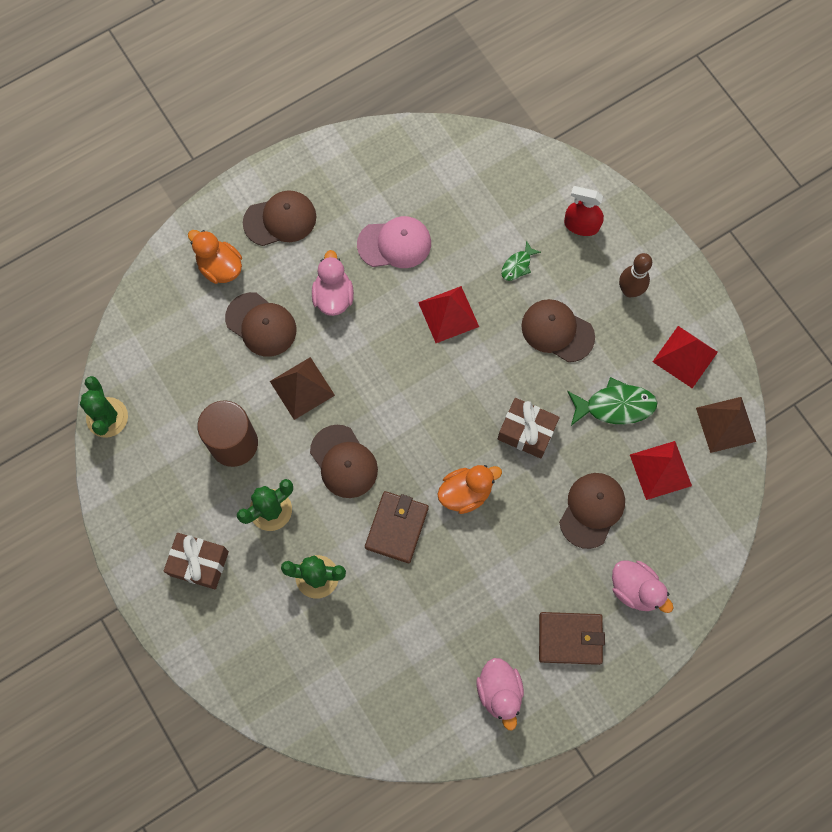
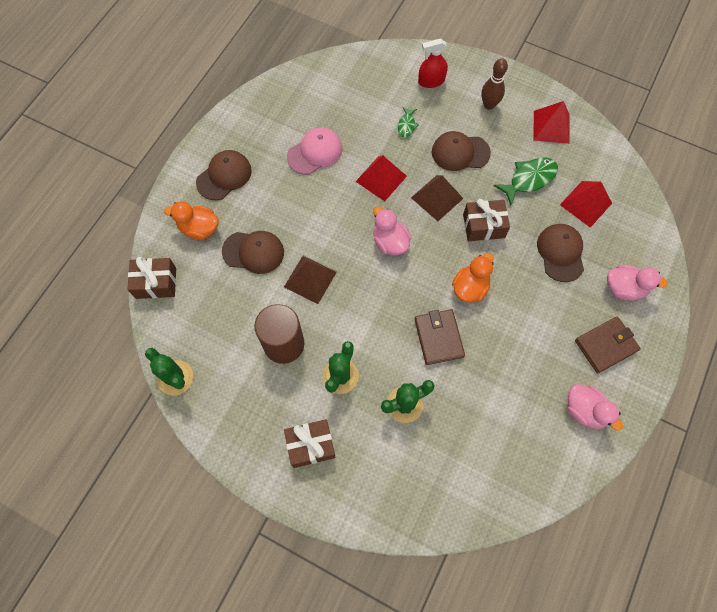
camera: 30 degrees left, 5 degrees down
brown cap [310,425,378,498] -> none
pink duck [312,250,354,316] -> pink duck moved to [373,206,411,256]
brown pyramid [696,397,756,453] -> brown pyramid moved to [411,175,464,221]
none -> brown gift [128,257,176,299]

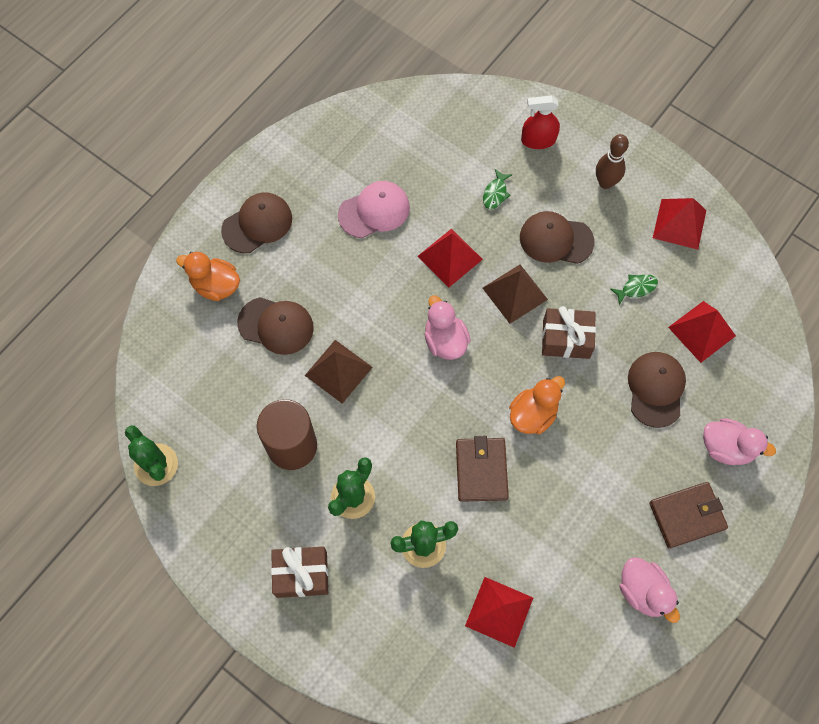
camera: 10 degrees right, 0 degrees up
brown gift [128,257,176,299] -> none
green fish [493,158,558,206] -> green fish [610,274,658,305], size x0.55
none -> red pyramid [465,577,533,648]

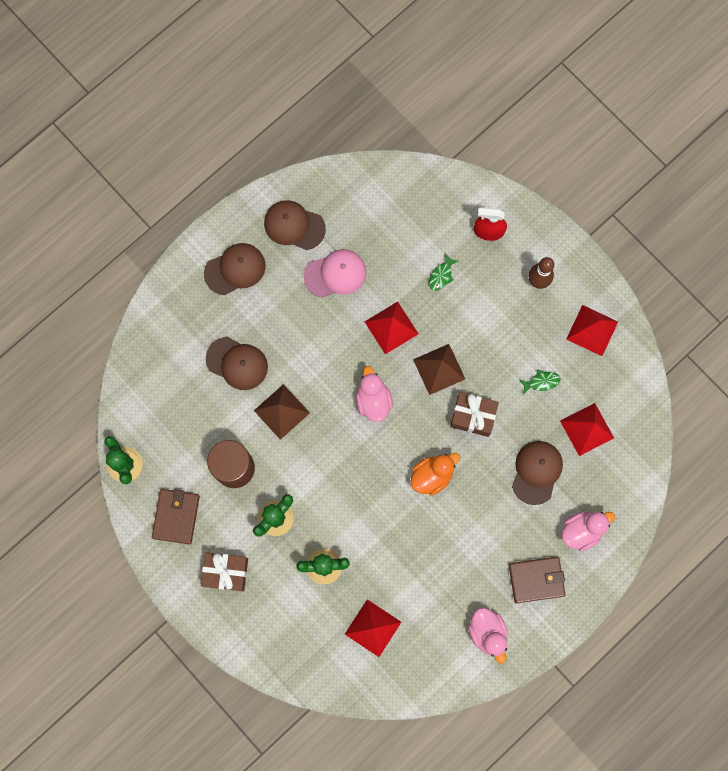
camera: 10 degrees right, 10 degrees up
orange duck [176,252,240,301] -> none
brown wallet [456,436,509,502] -> brown wallet moved to [152,489,200,545]
brown cap [520,211,594,264] -> brown cap moved to [264,200,326,250]
pink duck [703,418,776,465] -> pink duck turned 60 degrees counterclockwise [562,512,615,551]

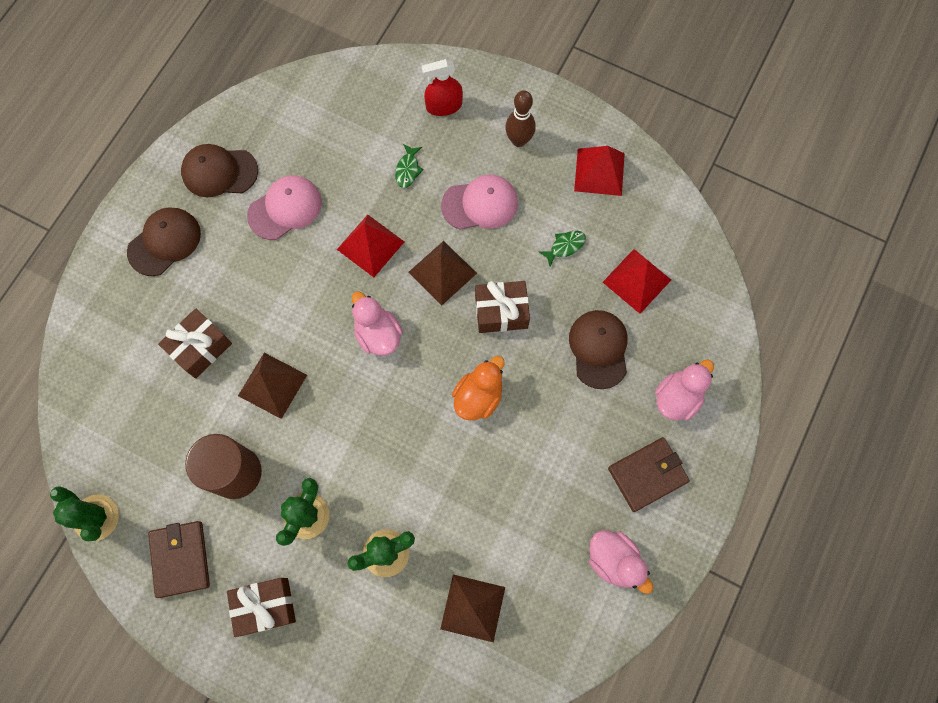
camera: 20 degrees left, 5 degrees down
brown cap [206,337,268,390] -> brown gift [158,308,232,379]
red pyramid [345,599,401,657] -> brown pyramid [440,575,505,643]
none -> pink cap [441,175,518,230]

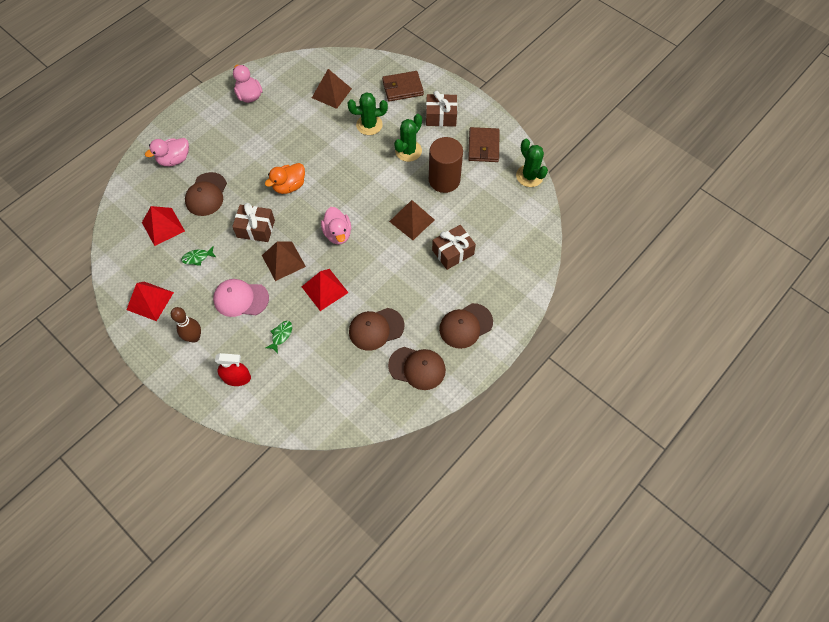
camera: 165 degrees left, 10 degrees down
pink cap [247,175,322,240] -> brown cap [349,308,405,351]
brown wallet [608,437,690,512] -> brown wallet moved to [382,71,424,101]

